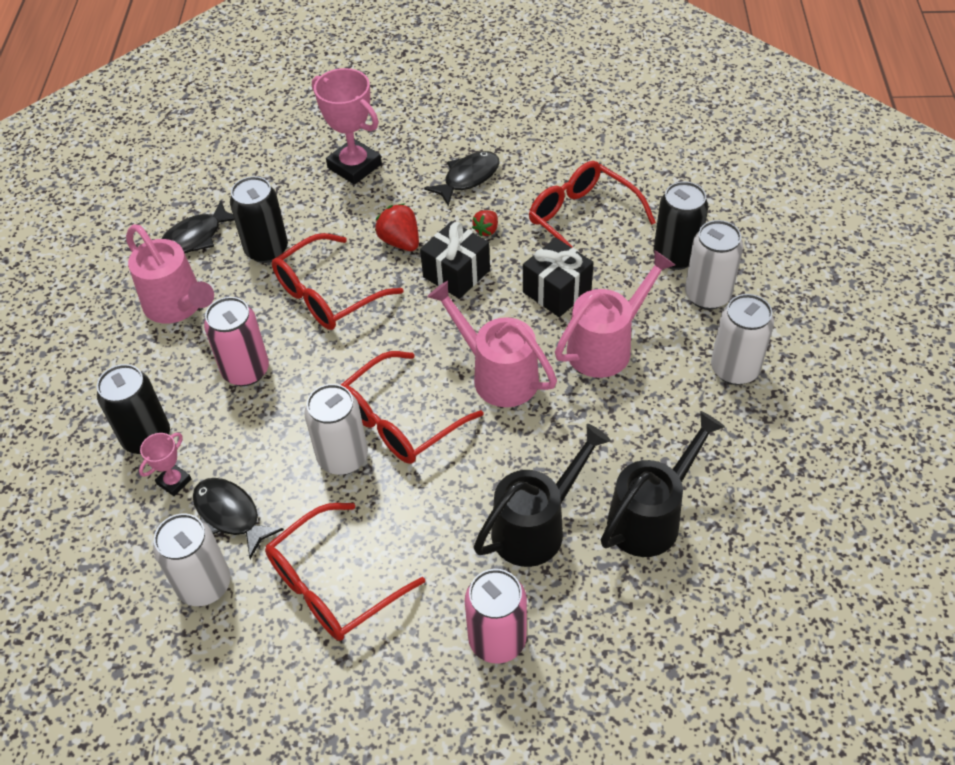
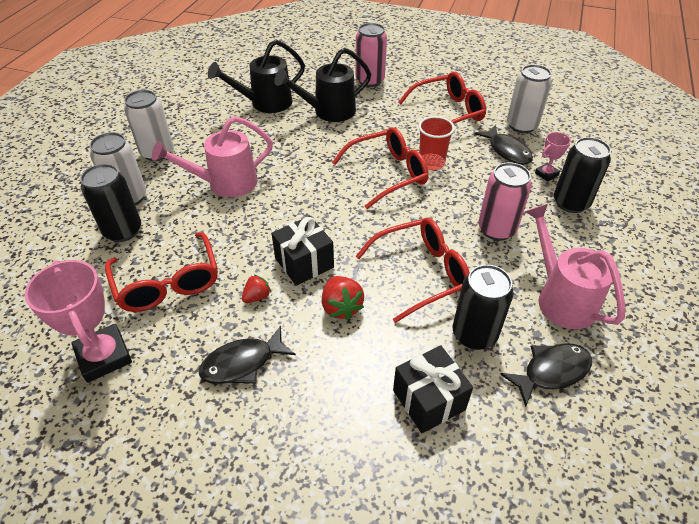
camera: 165 degrees left, 5 degrees down
white can [304,384,368,475] -> red cup [419,116,455,170]
pink trophy [312,68,382,185] -> pink trophy moved to [25,260,132,383]
pink watering can [427,281,557,407] -> none
black gift [523,238,594,317] -> black gift moved to [393,346,473,433]

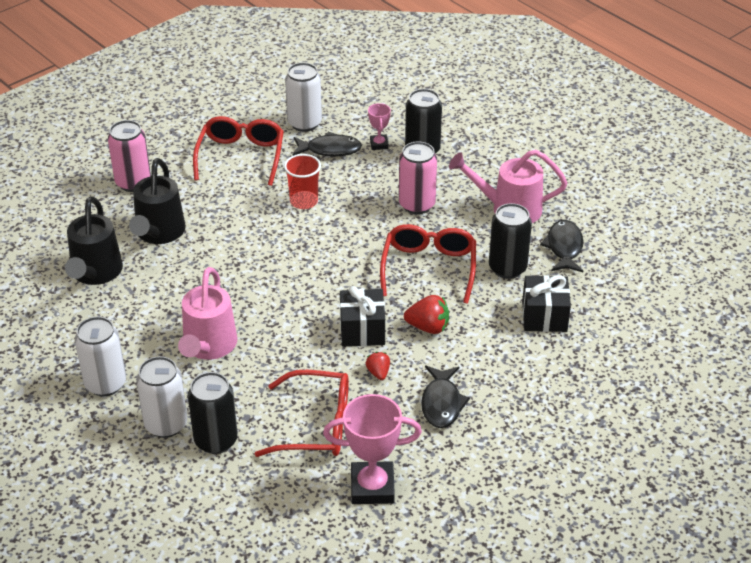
camera: 60 degrees left, 5 degrees down
red glasses [332,127,429,209] -> none

